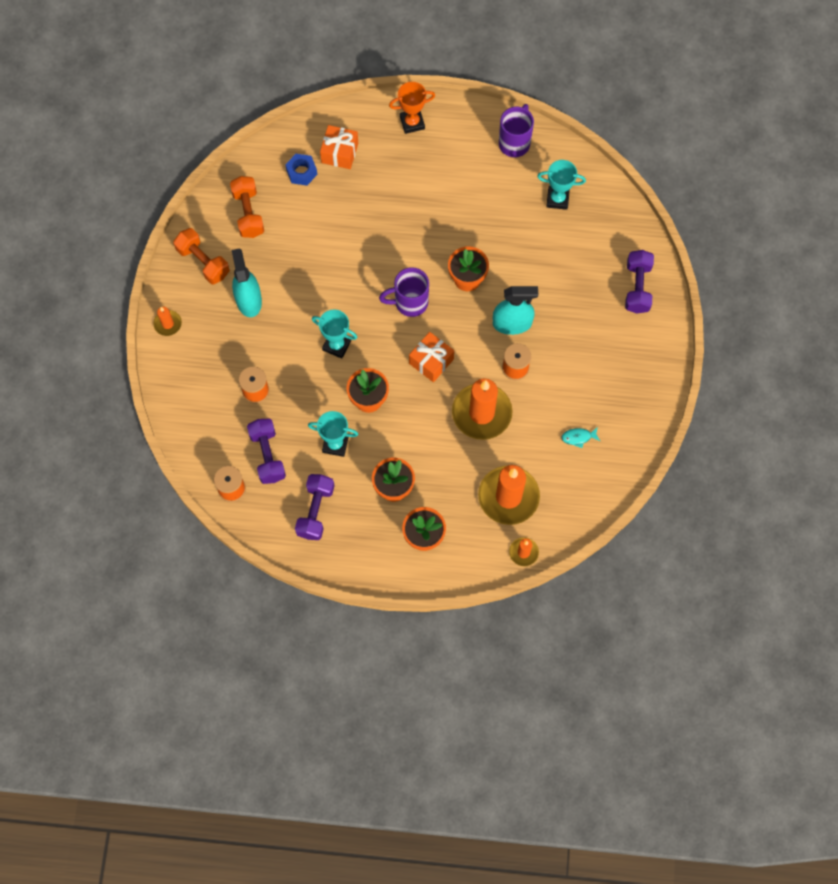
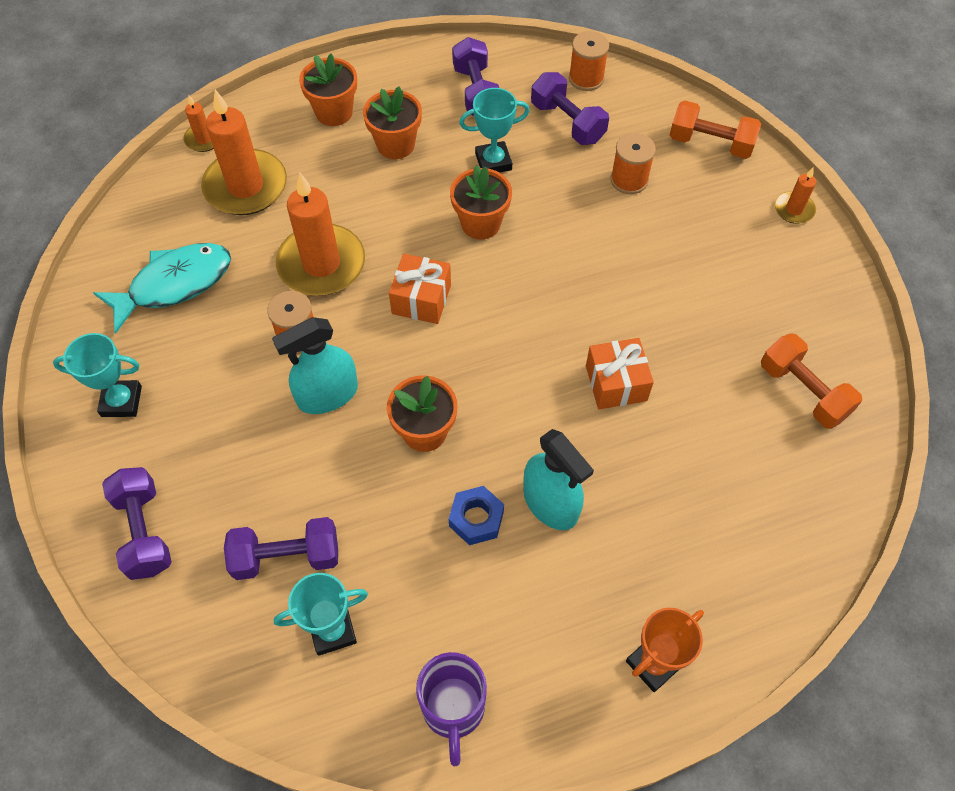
camera: 155 degrees right, 10 degrees down
orange dumbbell [173,228,230,284] -> orange dumbbell moved to [670,101,761,159]
turquoise spray bottle [232,248,262,317] -> turquoise spray bottle moved to [523,429,594,530]
blue nut [285,154,317,186] -> blue nut moved to [449,486,504,545]
turquoise trophy [312,309,358,359] -> turquoise trophy moved to [53,333,142,417]
orange gift [320,125,358,169] -> orange gift moved to [586,338,654,409]
purple mug [379,267,429,317] -> none
turquoise fish [561,427,600,448] -> turquoise fish [93,243,231,334], size x2.39
none -> purple dumbbell [224,517,338,580]

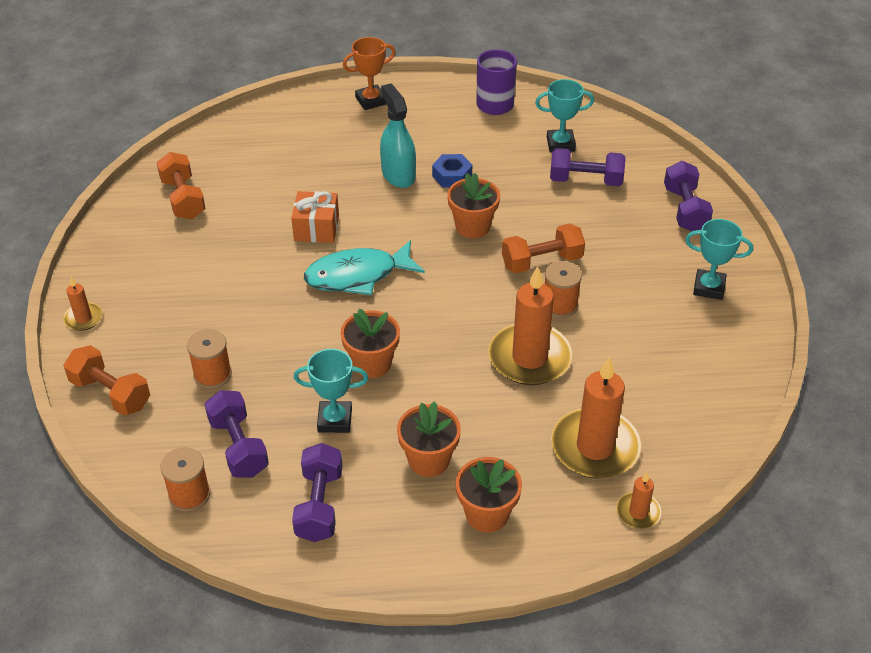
camera: 165 degrees left, 15 degrees down
turquoise fish [93,243,231,334] -> turquoise fish moved to [304,240,425,295]
turquoise spray bottle [272,317,358,414] -> orange dumbbell [502,224,585,274]
orange gift [389,254,451,324] -> none

